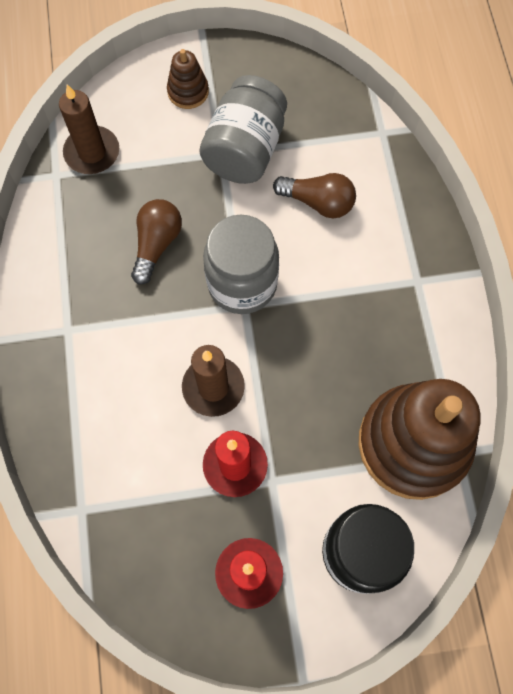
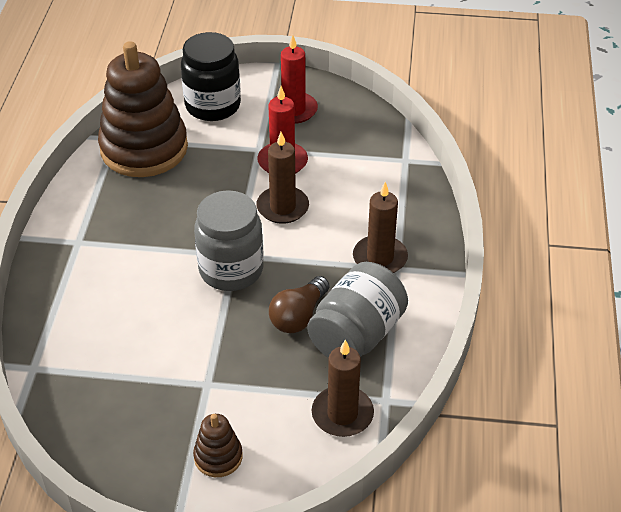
camera: 165 degrees left, 25 degrees down
grey jar [199,75,287,184] -> grey jar moved to [307,262,408,358]
brown light bulb [273,173,356,218] -> none
none -> brown candle [353,182,408,273]

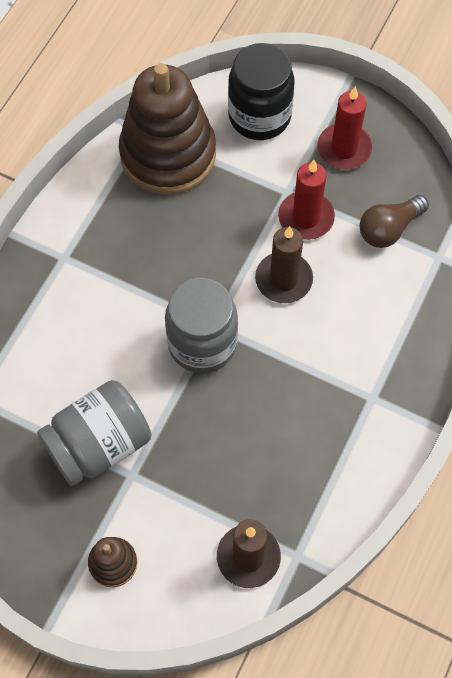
camera: 20 degrees right, 20 degrees up
brown light bulb [269,276,329,333] -> brown light bulb moved to [360,195,429,248]
grey jar [307,262,408,358] -> grey jar moved to [37,380,152,486]
brown candle [353,182,408,273] -> none

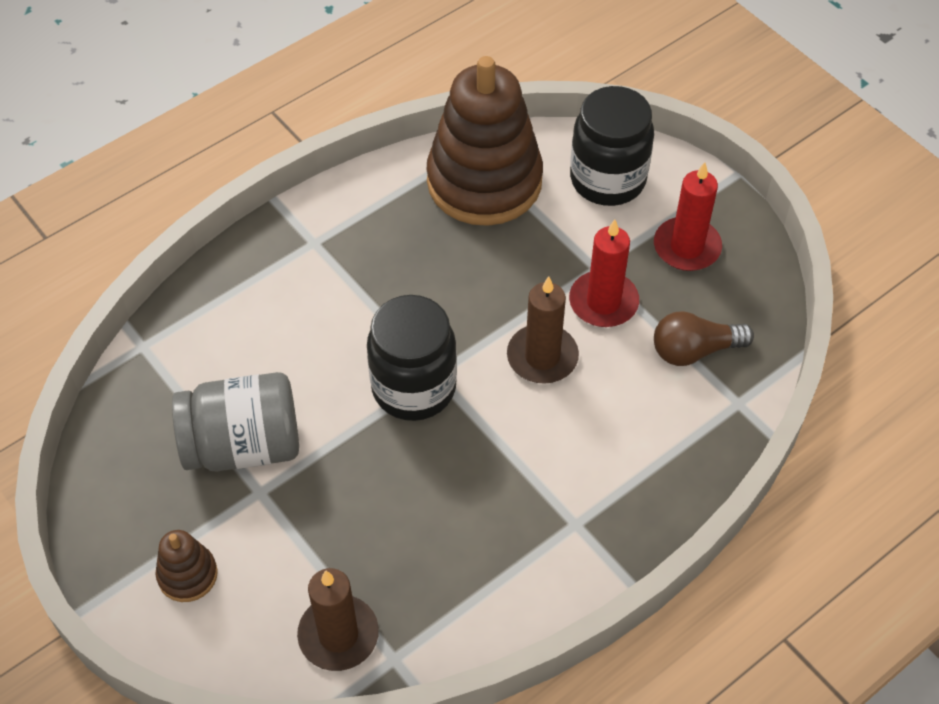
camera: 25 degrees right, 10 degrees down
grey jar [165,278,238,374] -> black jar [367,295,457,421]

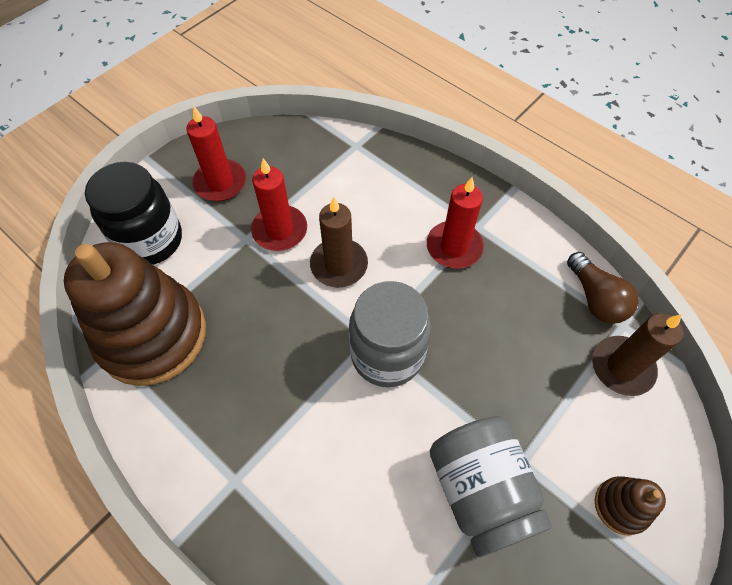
camera: 100 degrees left, 5 degrees up
black jar [367,295,457,421] -> grey jar [349,281,431,387]
brown light bulb [654,311,754,366] -> brown light bulb moved to [567,252,638,324]
none -> red candle [427,177,484,269]

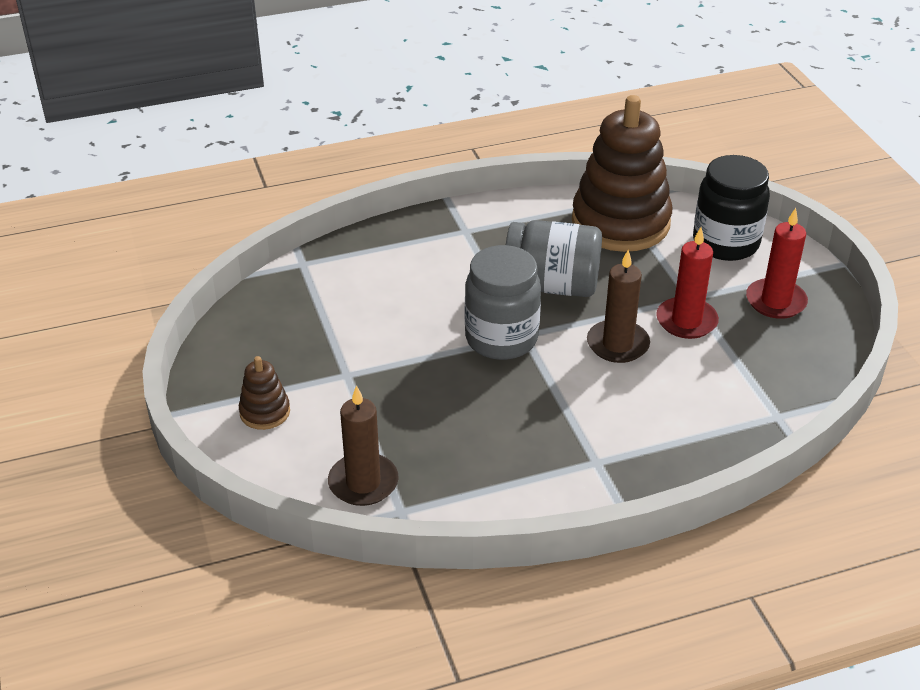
camera: 120 degrees right, 20 degrees down
red candle [427,177,484,269] -> none
grey jar [430,416,552,557] -> grey jar moved to [506,220,602,297]
brown light bulb [567,252,638,324] -> none

